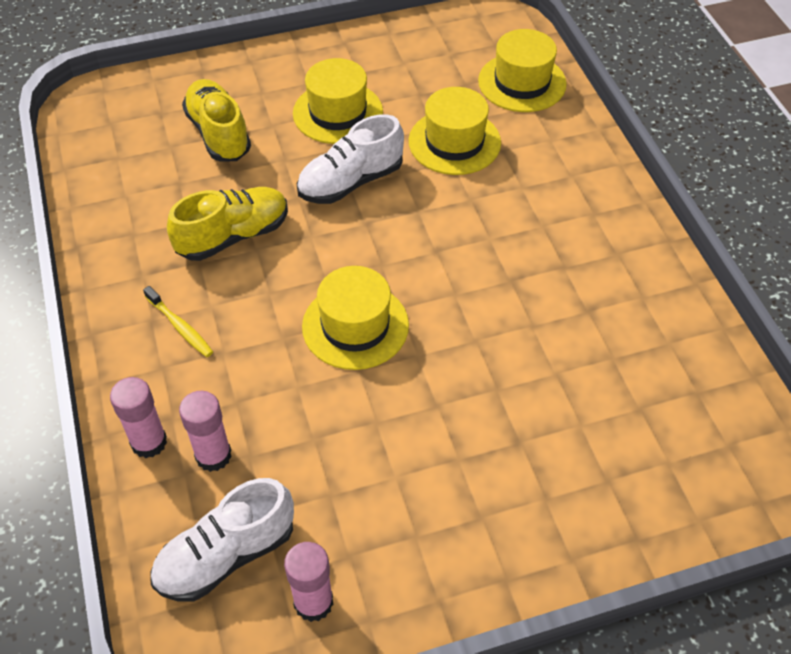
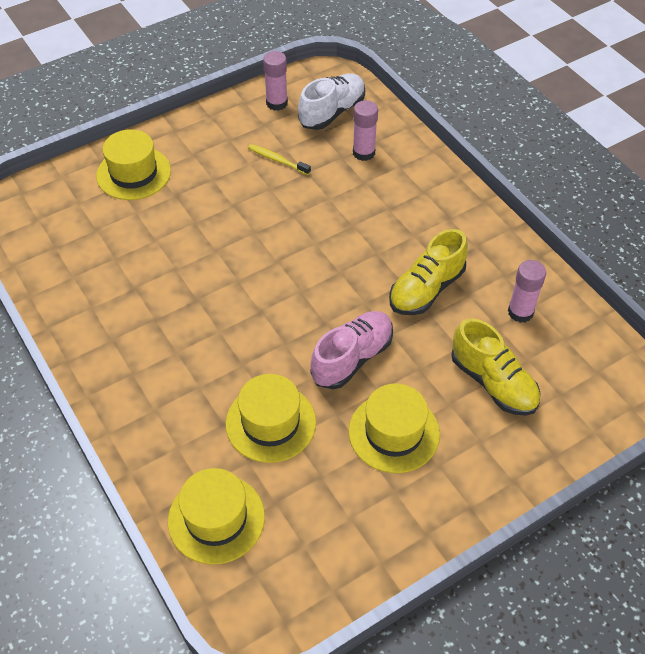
camera: 165 degrees right, 0 degrees up
pink glue stick [110,377,167,458] -> pink glue stick moved to [508,260,546,323]
yellow toothbrush [143,286,213,357] -> yellow toothbrush moved to [248,144,311,175]
white shoe [297,114,404,204] -> pink shoe [311,311,393,389]
yellow hat [302,266,409,370] -> yellow hat moved to [96,129,171,200]

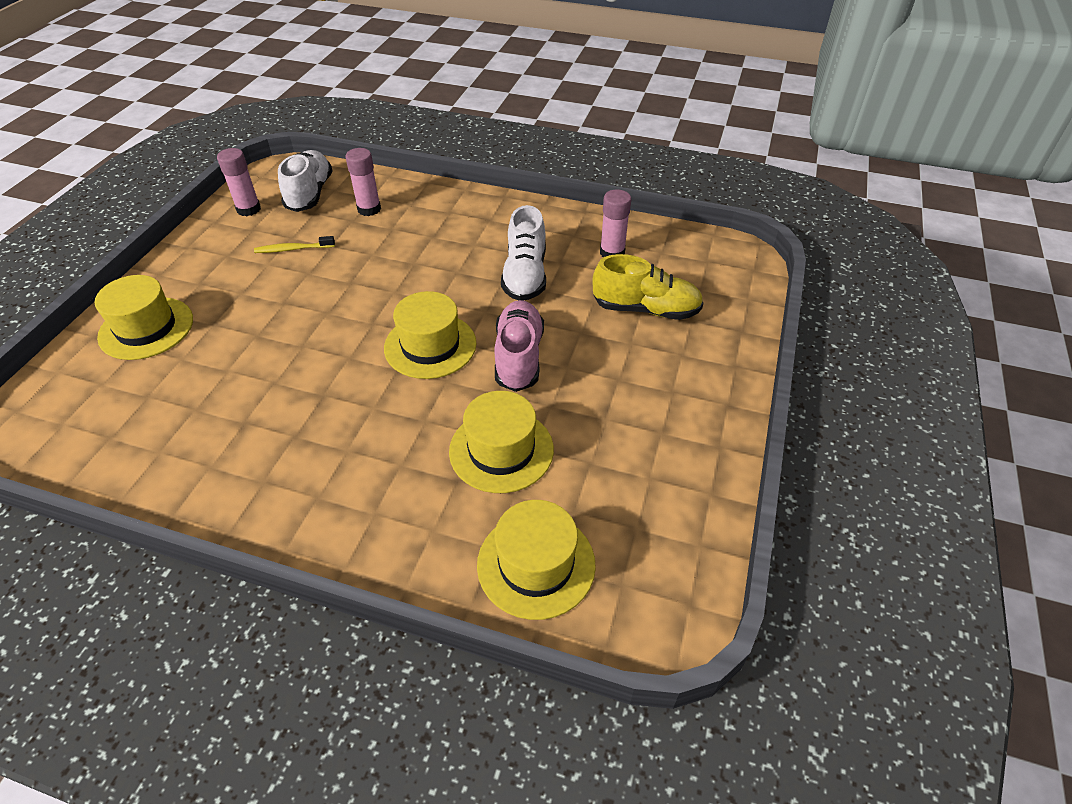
camera: 40 degrees left, 5 degrees down
yellow hat [349,383,440,473] -> yellow hat moved to [384,291,477,379]
yellow shoe [389,229,468,315] -> white shoe [501,205,546,301]

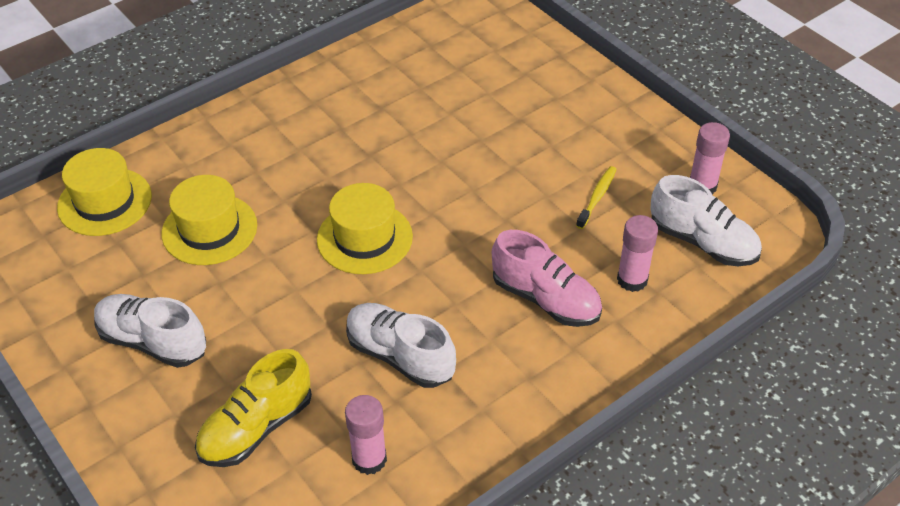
camera: 125 degrees right, 0 degrees up
yellow hat [95,275,193,360] -> none
pink shoe [494,300,544,392] -> pink shoe moved to [492,230,602,327]
none -> white shoe [94,294,206,368]

